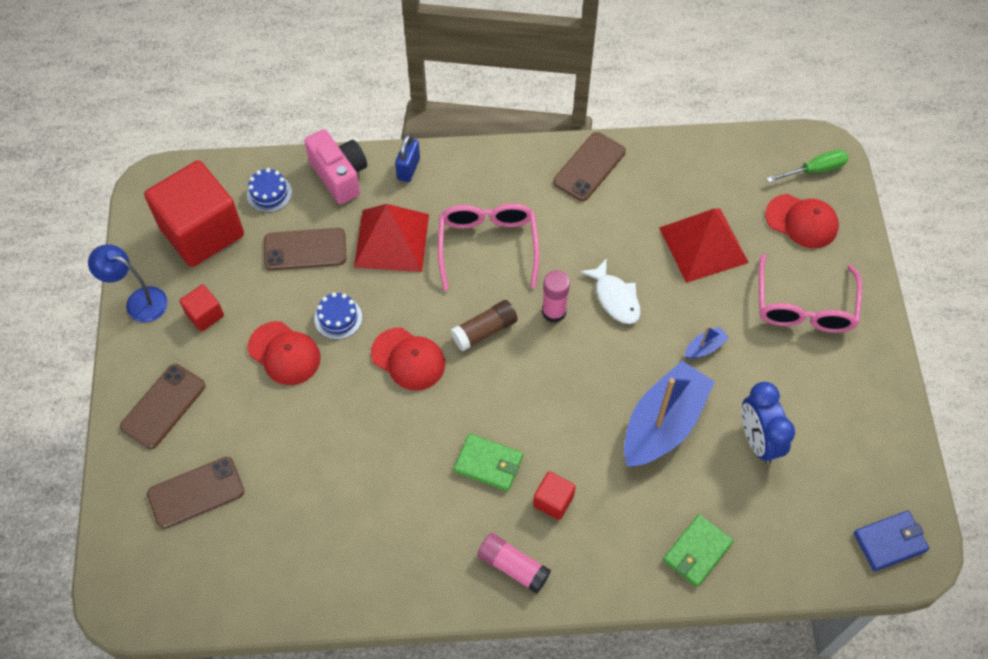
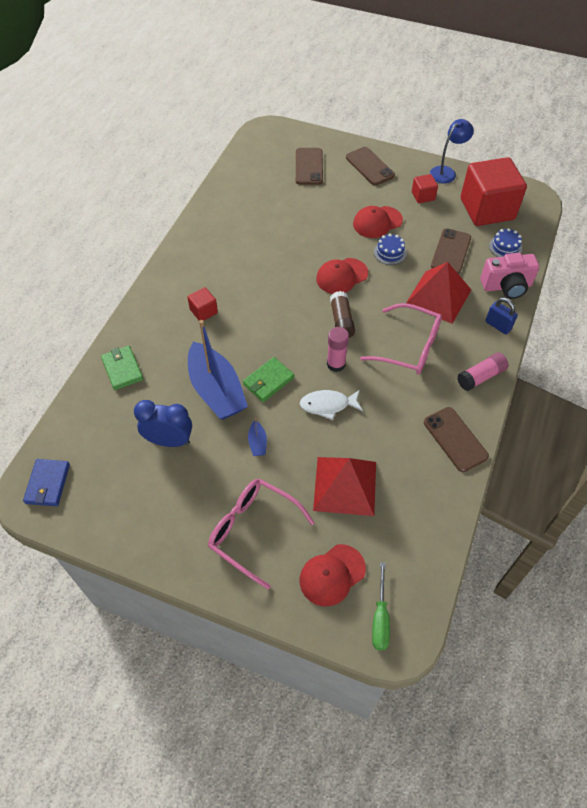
camera: 115 degrees right, 5 degrees down
green wallet [454,433,523,492] -> green wallet moved to [243,357,294,402]
pink glue stick [477,533,551,594] -> pink glue stick moved to [457,353,509,391]

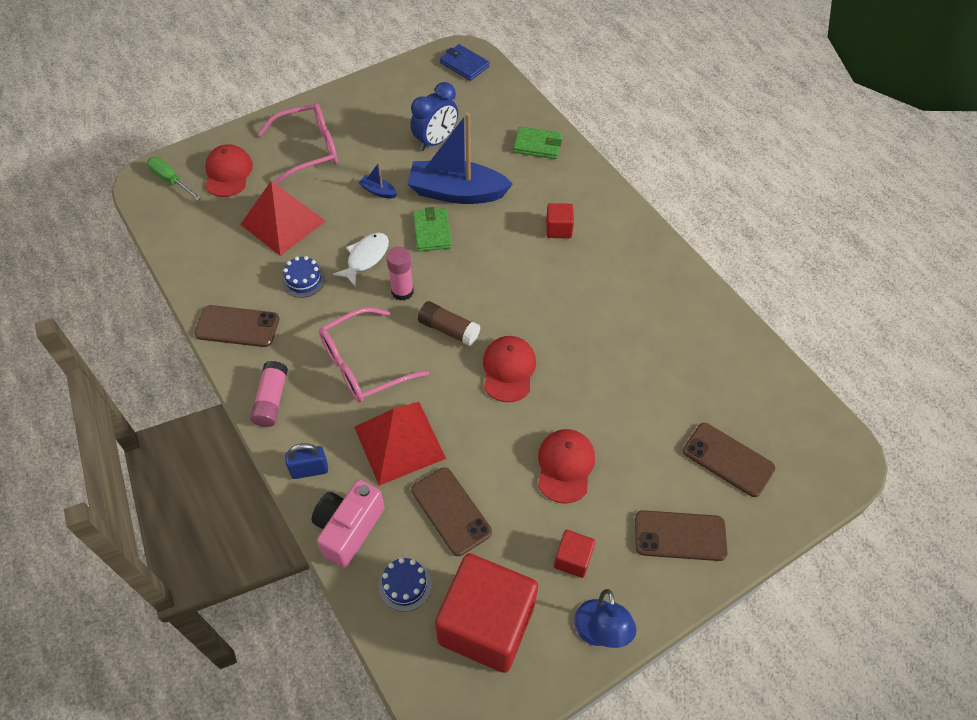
camera: 125 degrees right, 0 degrees up
blue cake [374,234,407,265] -> blue cake moved to [282,256,325,298]

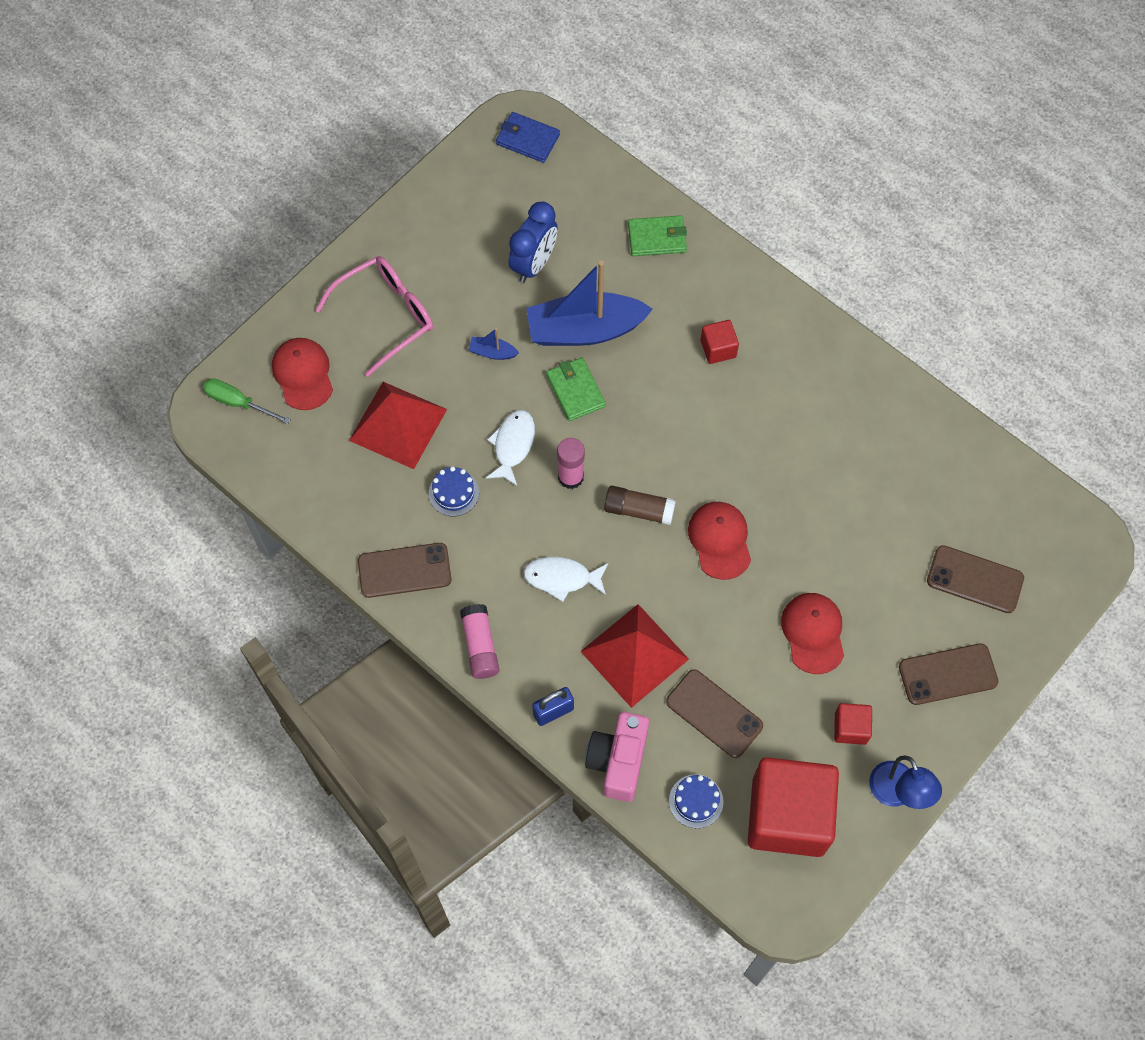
camera: 15 degrees left, 10 degrees up
pink glasses [319,307,429,403] -> white fish [523,557,608,602]

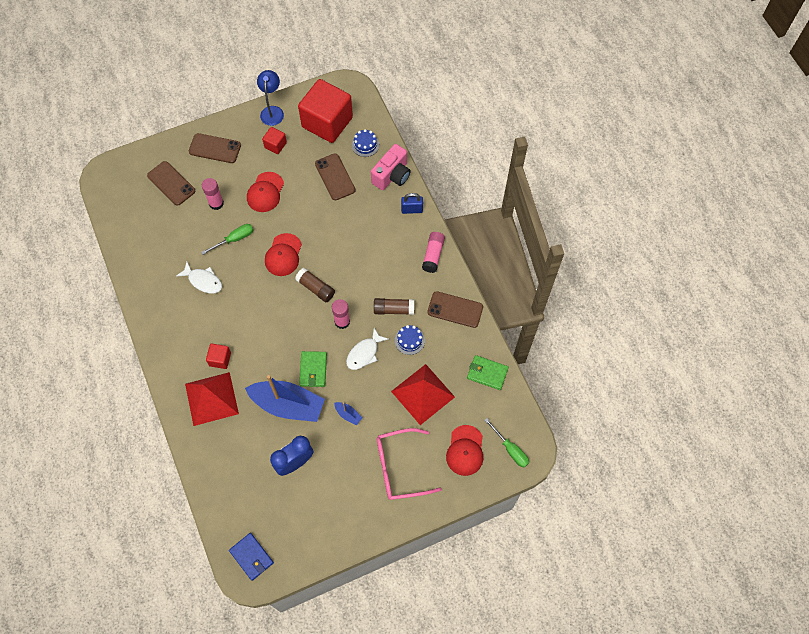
camera: 155 degrees left, 0 degrees up
white fish [523,557,608,602] -> white fish moved to [176,262,222,293]
red pyramid [580,604,689,708] -> red pyramid moved to [185,372,239,426]
green wallet [628,215,687,256] -> green wallet moved to [467,355,509,390]
none -> green screwdriver [201,224,253,255]
none -> pink glue stick [202,178,224,210]
none -> brown glue stick [374,298,414,315]

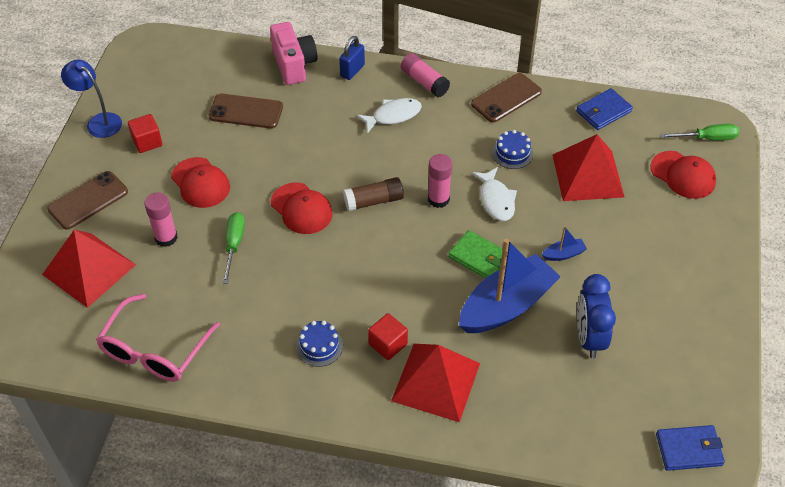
camera: 55 degrees left, 15 degrees down
brown phone [147,161,195,206] -> red pyramid [42,230,136,308]
white fish [176,262,222,293] -> white fish moved to [356,98,422,134]
red cube [298,79,353,143] -> none
blue cake [352,129,379,157] -> blue cake moved to [296,321,343,367]
brown glue stick [374,298,414,315] -> none
pink glasses [376,428,442,500] -> pink glasses moved to [96,294,220,382]
green wallet [467,355,509,390] -> blue wallet [576,88,633,130]

